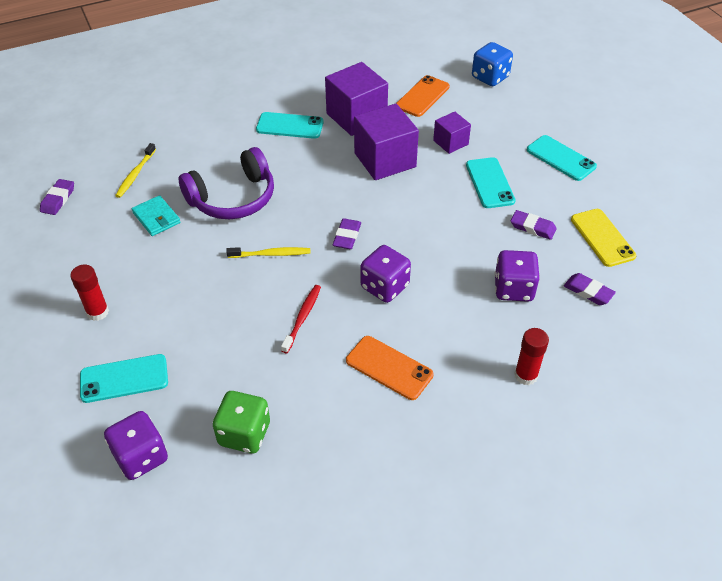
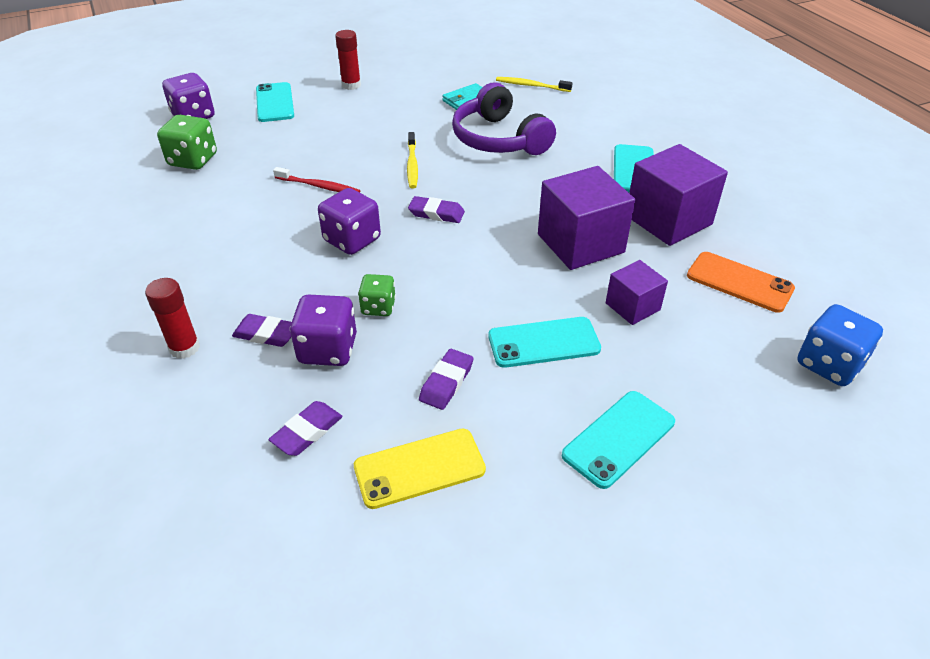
camera: 90 degrees right, 5 degrees down
purple eraser [40,179,74,215] -> purple eraser moved to [232,314,292,347]
orange phone [346,336,434,400] -> none
none -> green dice [358,274,396,316]

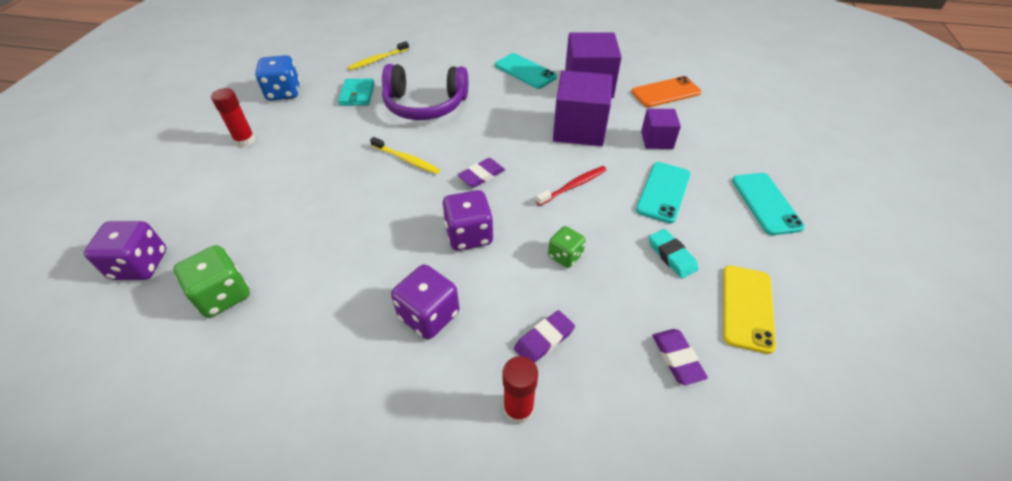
camera: 55 degrees left, 5 degrees up
turquoise phone [256,82,294,122] -> none
red toothbrush [273,167,360,193] -> red toothbrush moved to [536,166,607,206]
purple dice [290,295,357,366] -> purple dice moved to [391,265,459,339]
purple eraser [419,349,473,410] -> turquoise eraser [649,229,698,278]
blue dice [797,304,883,386] -> blue dice moved to [255,55,300,101]

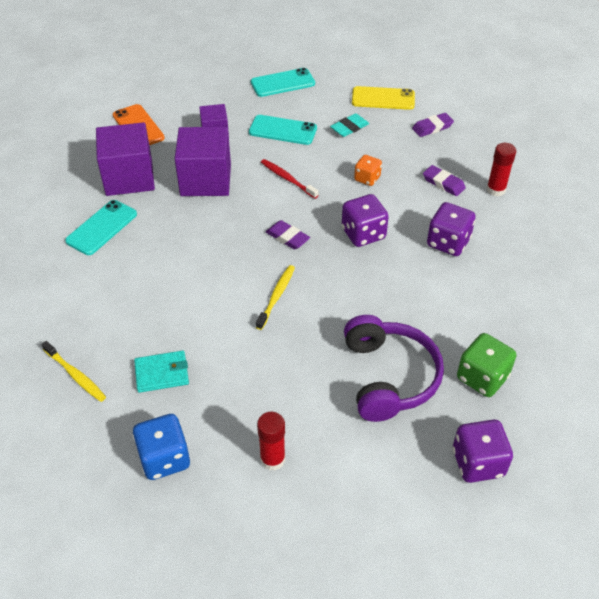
camera: 100 degrees left, 0 degrees up
purple headphones [382,64,468,120] -> purple headphones moved to [344,315,444,422]
green dice [548,226,586,268] -> orange dice [354,155,382,186]

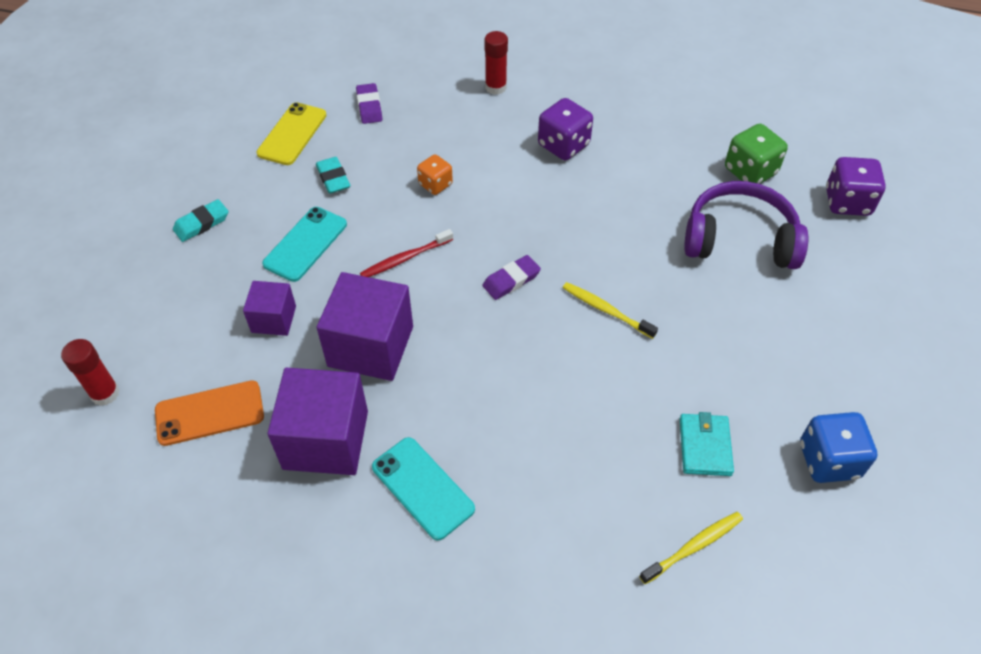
camera: 75 degrees left, 5 degrees up
turquoise phone [251,68,315,97] -> turquoise eraser [173,199,228,242]
red glue stick [257,412,285,471] -> red glue stick moved to [61,339,120,406]
purple dice [342,194,389,247] -> none
purple eraser [423,165,466,196] -> none

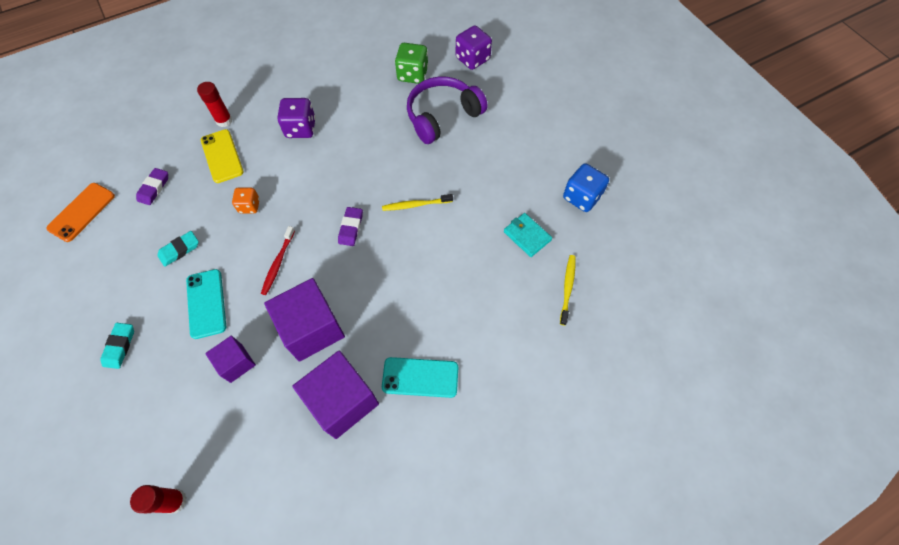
camera: 45 degrees left, 10 degrees up
orange phone [155,380,264,446] -> orange phone moved to [46,183,115,242]
yellow phone [256,102,327,165] -> yellow phone moved to [201,129,244,183]
turquoise eraser [316,157,350,193] -> turquoise eraser turned 60 degrees counterclockwise [157,231,199,267]
purple eraser [356,83,383,124] -> purple eraser turned 75 degrees clockwise [136,168,168,205]

